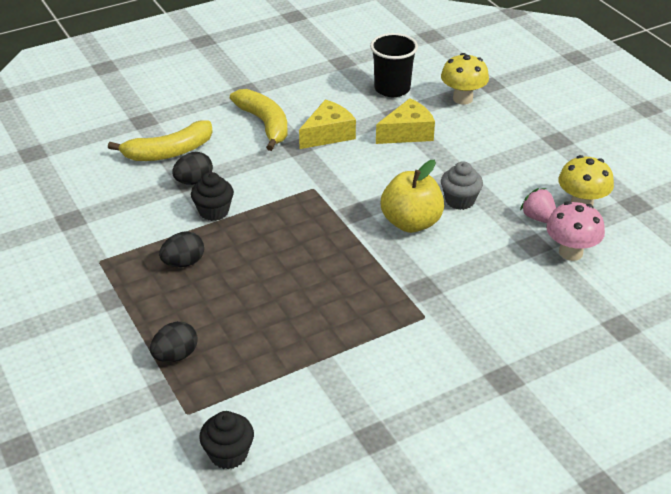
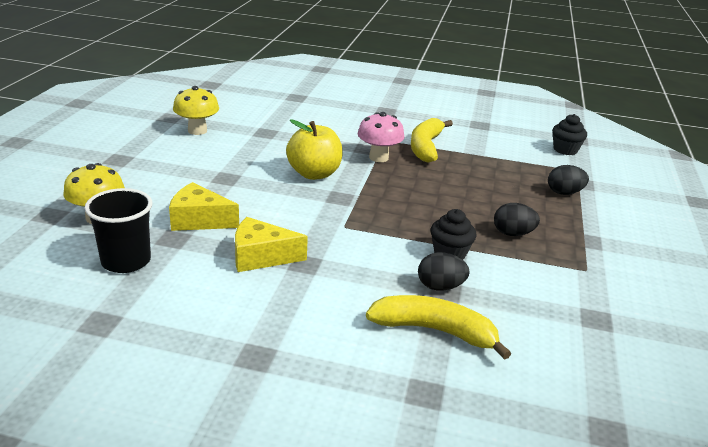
camera: 140 degrees left, 10 degrees down
yellow banana [230,89,288,151] -> yellow banana moved to [411,118,453,163]
grey cupcake [441,161,483,210] -> none
pink strawberry [520,188,556,223] -> none
pink mushroom [546,201,605,261] -> pink mushroom moved to [358,112,404,162]

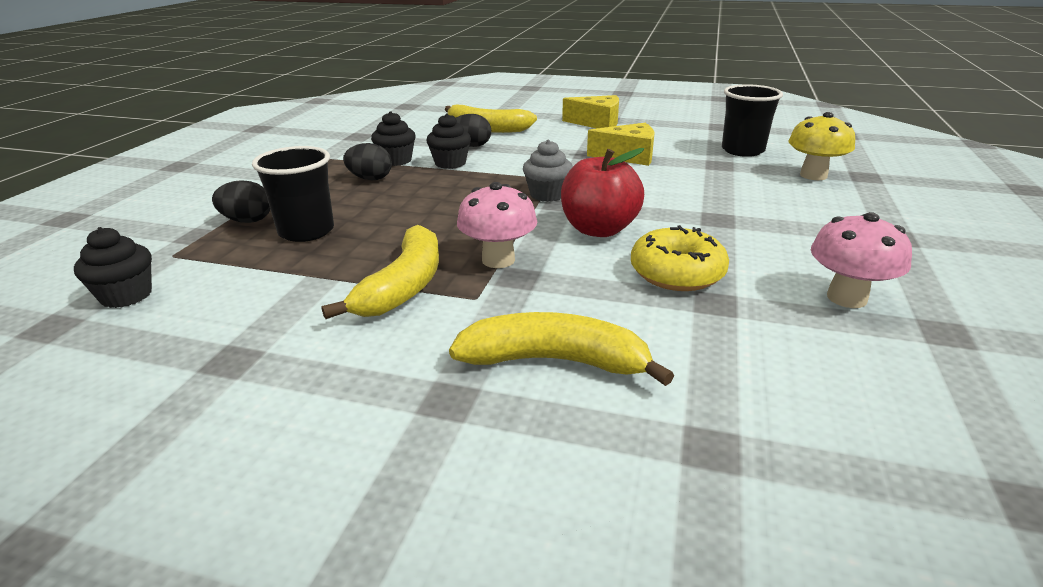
camera: 175 degrees left, 0 degrees up
yellow cheese [169,182,239,231] -> yellow cheese moved to [562,95,619,128]
yellow mushroom [173,86,219,135] -> pink mushroom [811,212,912,308]
yellow apple [286,119,343,180] -> red apple [561,148,644,237]
none -> black cup [252,146,334,242]
none -> black cupcake [371,111,416,166]
none -> yellow banana [449,312,674,386]
none -> grey cupcake [523,140,573,202]
none -> yellow donut [631,225,729,291]

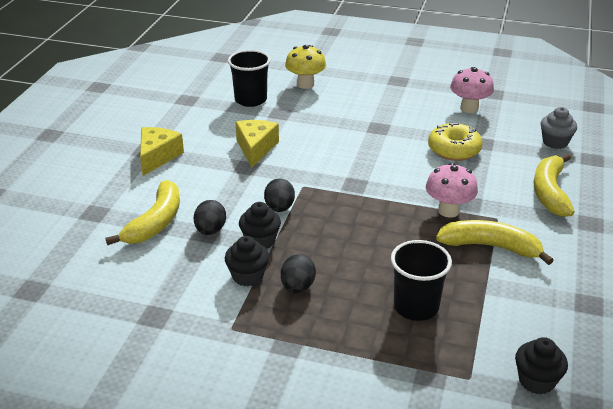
camera: 90 degrees left, 5 degrees up
black egg [212,180,270,223] -> black egg moved to [264,179,295,212]
grey cupcake [523,140,573,202] -> grey cupcake moved to [541,107,577,149]
red apple [561,148,644,237] -> none

